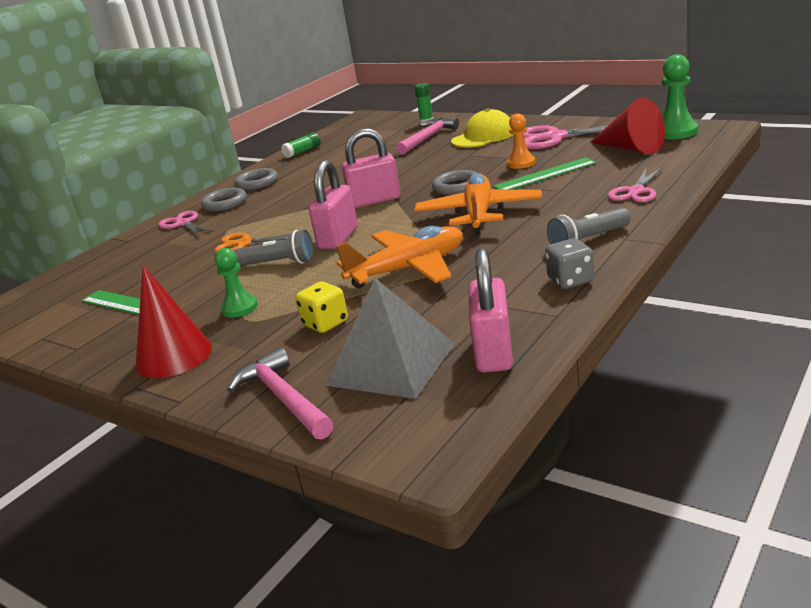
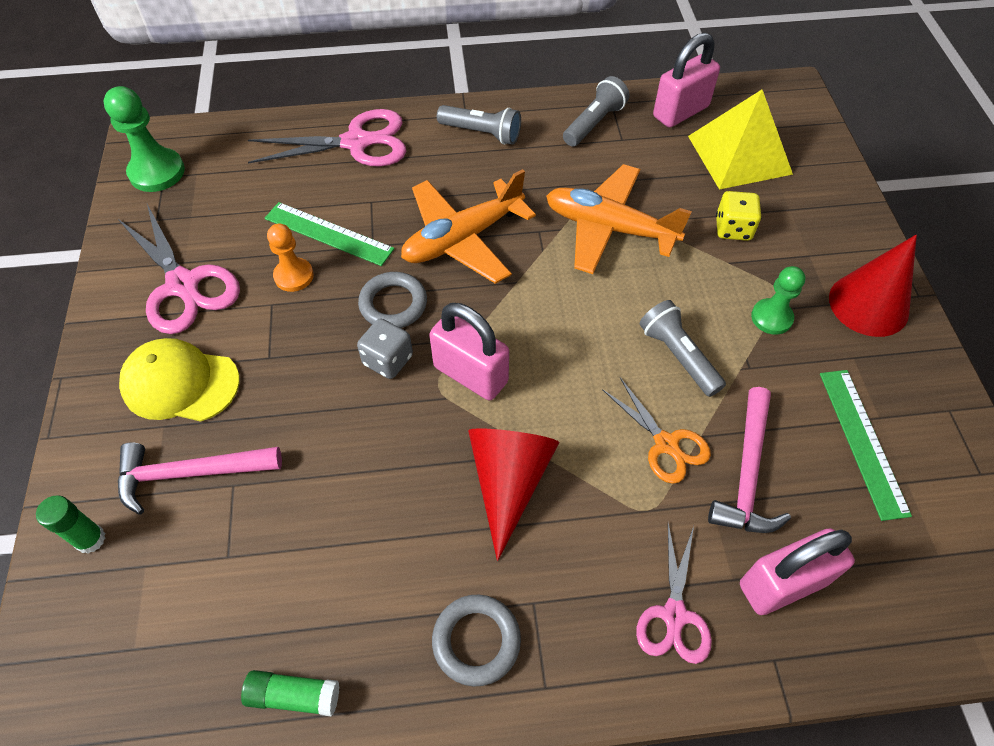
camera: 135 degrees left, 30 degrees up
grey ring [201,187,247,211] -> none
pink hammer [227,347,333,439] -> pink hammer moved to [708,387,791,533]
pink padlock [309,160,358,249] -> pink padlock moved to [740,528,855,615]
grey pyramid [326,278,455,399] -> yellow pyramid [688,90,793,190]
grey dice [545,238,594,289] -> grey dice moved to [357,319,413,379]
red cone [590,98,665,154] -> red cone moved to [468,428,559,561]
pink scissors [608,167,663,202] -> pink scissors [248,109,406,167], size x1.62
none -> grey flashlight [563,76,629,147]

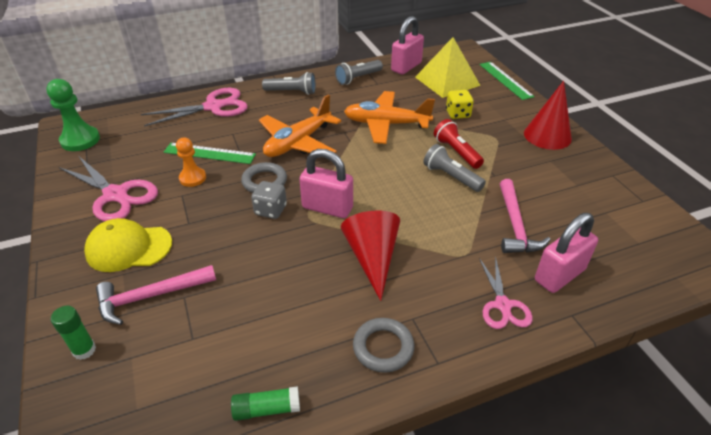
camera: 15 degrees left, 15 degrees down
grey flashlight [563,76,629,147] -> grey flashlight turned 150 degrees counterclockwise [335,60,383,85]
orange scissors [602,377,711,484] -> none
green pawn [751,266,805,335] -> none
green ruler [820,370,912,521] -> green ruler moved to [479,62,535,100]
none -> red flashlight [434,119,484,169]

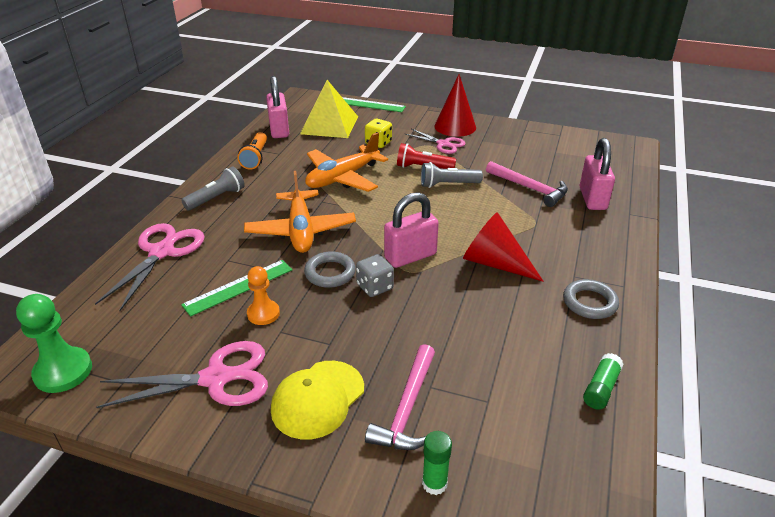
camera: 50 degrees left, 5 degrees down
grey flashlight [335,60,383,85] -> orange flashlight [237,132,267,170]
pink scissors [479,256,533,329] -> pink scissors moved to [405,129,465,154]

